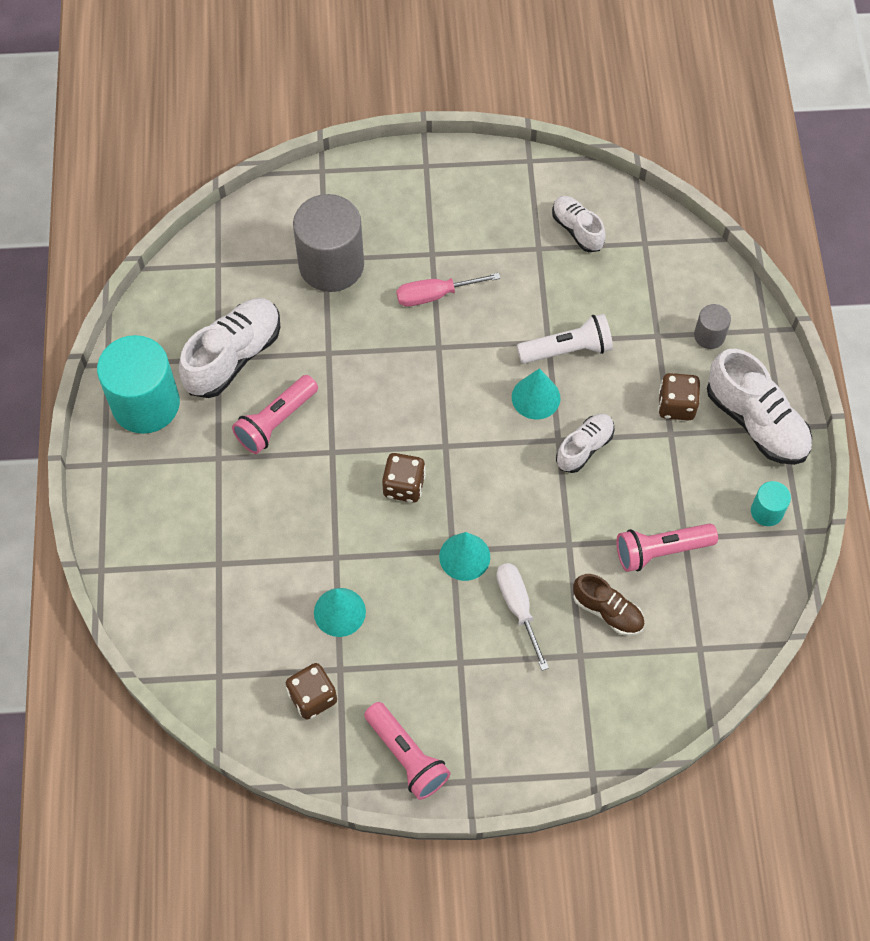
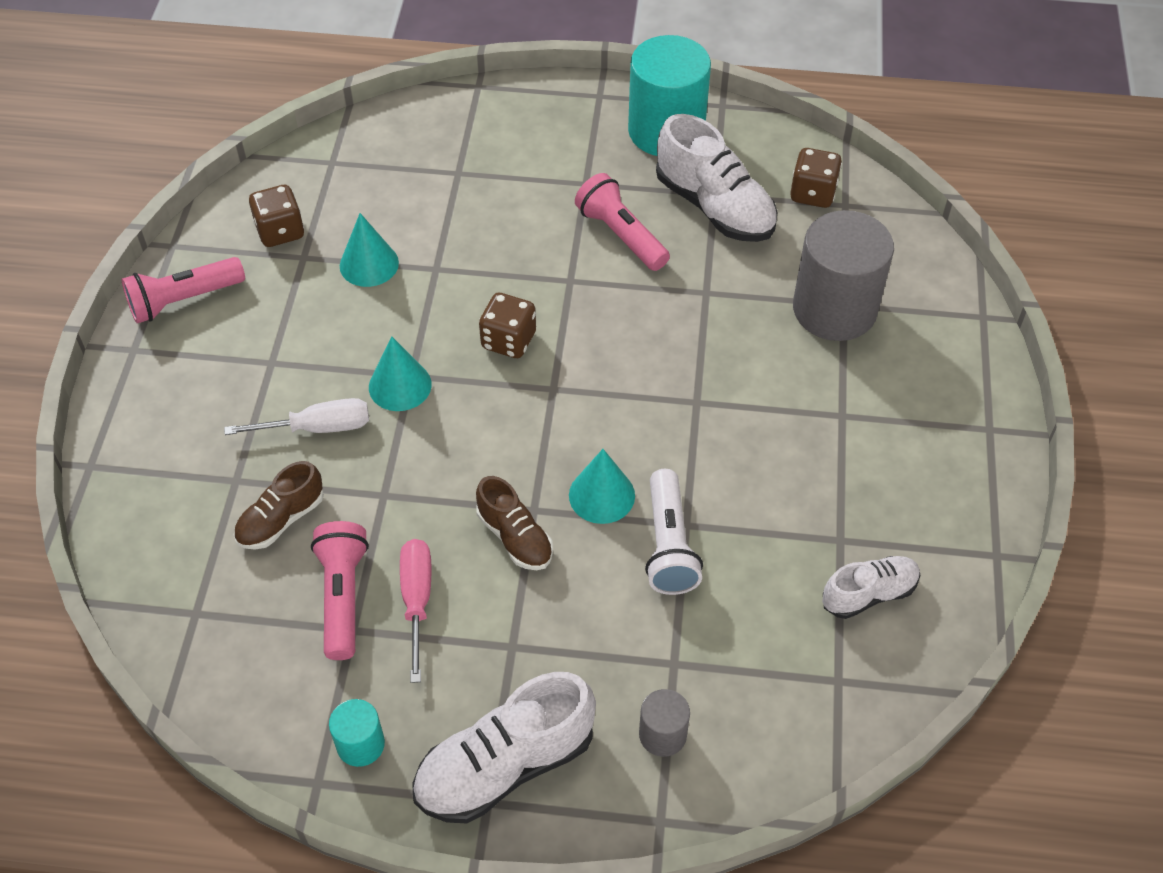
camera: 100 degrees right, 10 degrees down
pink screwdriver [396,273,500,306] -> pink screwdriver moved to [400,539,431,683]
white shoe [556,414,615,473] -> brown shoe [476,476,553,570]
brown dice [658,373,700,421] -> brown dice moved to [790,148,842,208]

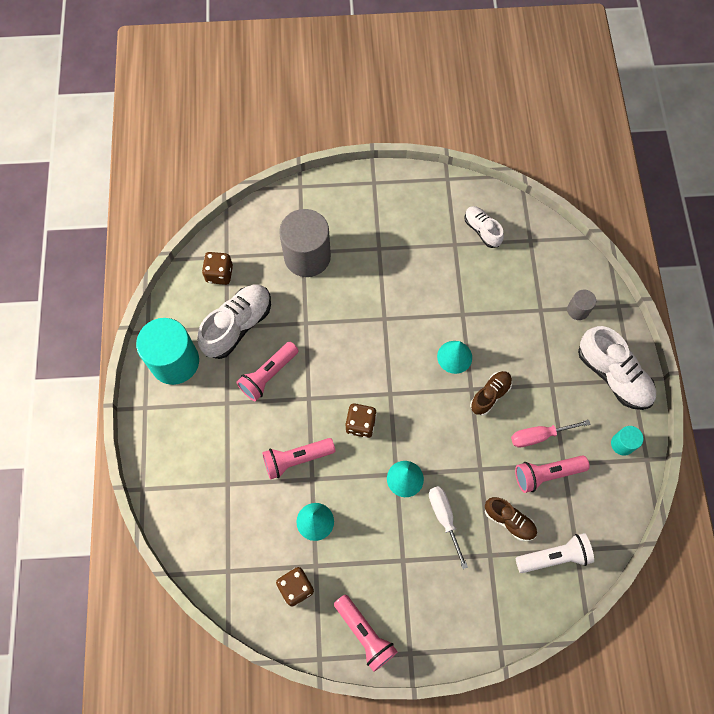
camera: 100 degrees left, 15 degrees up
white flashlight [645,469,703,595] -> white flashlight moved to [516,533,594,573]
none -> pink flashlight [262,438,335,480]

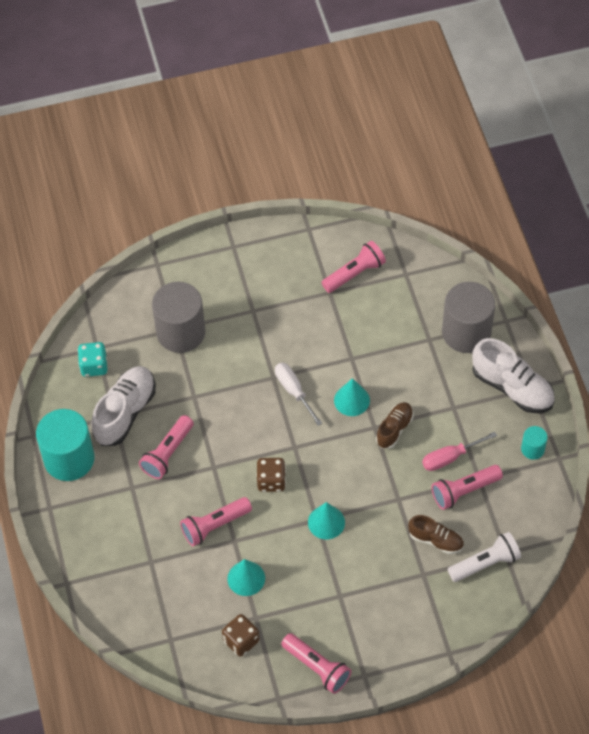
camera: 10 degrees left, 10 degrees down
brown dice [202,252,233,285] -> turquoise dice [78,342,107,377]
white screwdriver [429,486,468,569] -> white screwdriver moved to [275,363,322,426]
white shoe [464,206,504,248] -> pink flashlight [321,241,386,293]
grey cylinder [567,290,596,320] -> grey cylinder [442,282,495,353], size x2.15

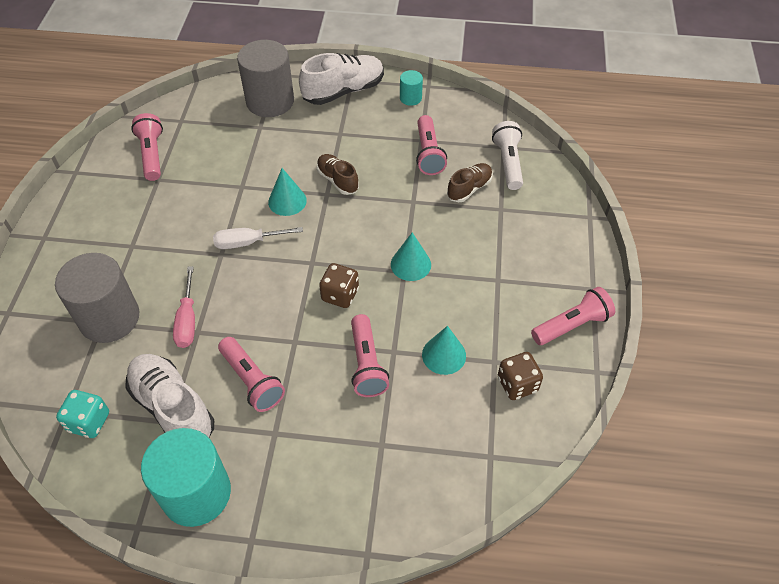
camera: 70 degrees left, 5 degrees down
pink screwdriver [422,432,497,471] -> pink screwdriver moved to [173,266,195,348]

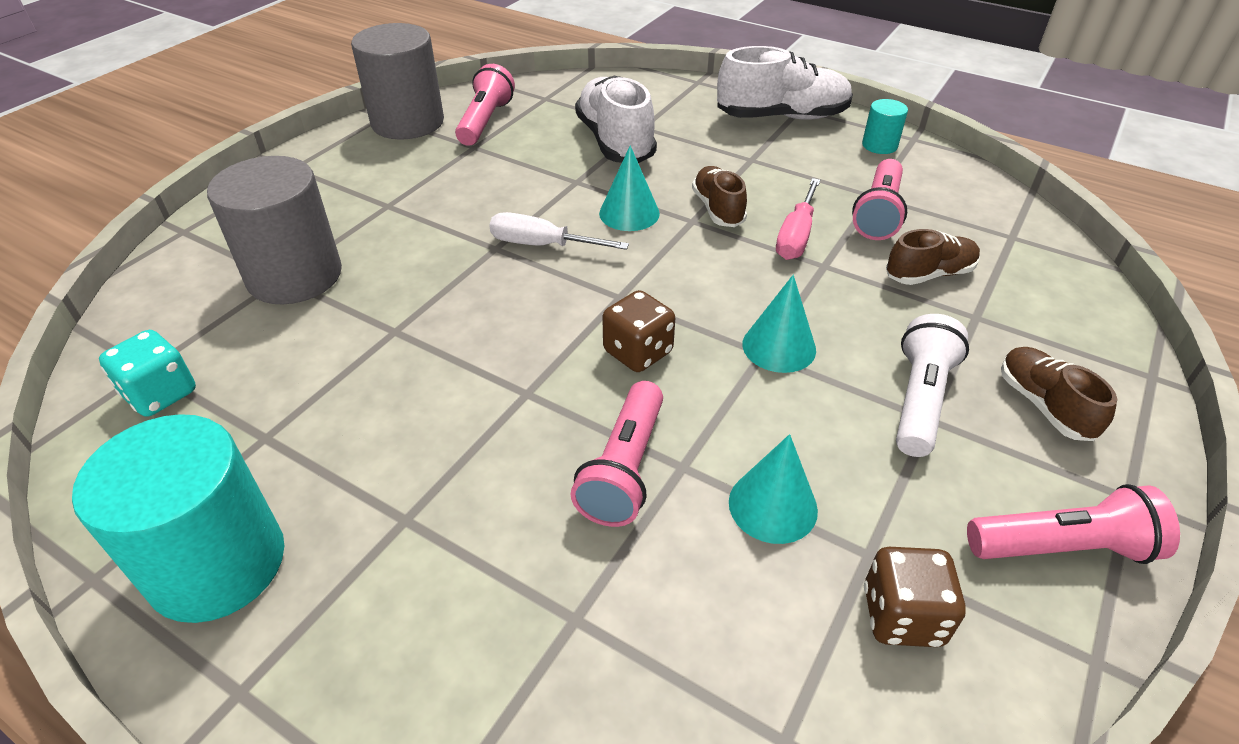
camera: 25 degrees right, 10 degrees down
white shoe [125,354,214,438] -> white shoe moved to [575,76,657,163]
pink screwdriver [173,266,195,348] -> pink screwdriver moved to [776,178,820,260]
pink flashlight [218,337,285,412] -> none
grey cylinder [237,40,294,117] -> grey cylinder moved to [351,23,444,140]
white flashlight [492,121,523,190] -> white flashlight moved to [896,314,969,457]
none -> brown shoe [1001,347,1117,441]

